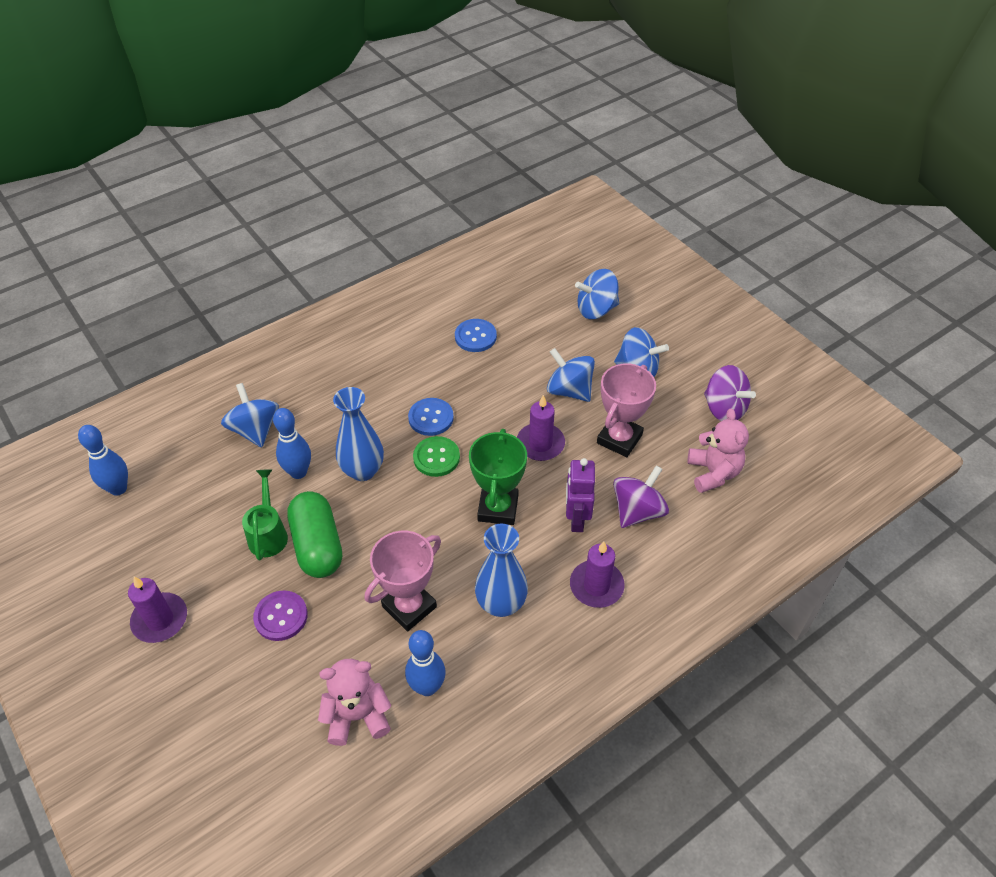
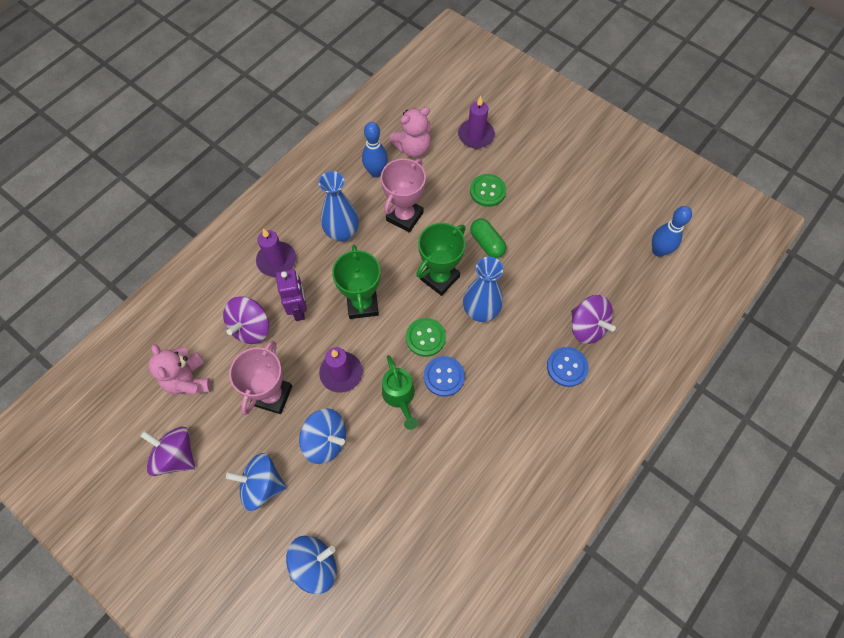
camera: 165 degrees right, 15 degrees up
purple candle [128,576,187,643] -> purple candle moved to [458,96,495,148]
blue spinning top [221,383,279,447] -> purple spinning top [571,295,616,344]
green watering can [242,469,288,560] -> green watering can moved to [382,355,418,430]
purple button [253,590,308,641] -> green button [470,174,506,207]
blue bowling pin [273,408,311,479] -> none
green capsule [287,491,342,578] -> green capsule [470,218,506,258], size x0.65
blue button [455,319,497,352] -> blue button moved to [547,347,589,387]
none -> green trophy [416,223,466,296]

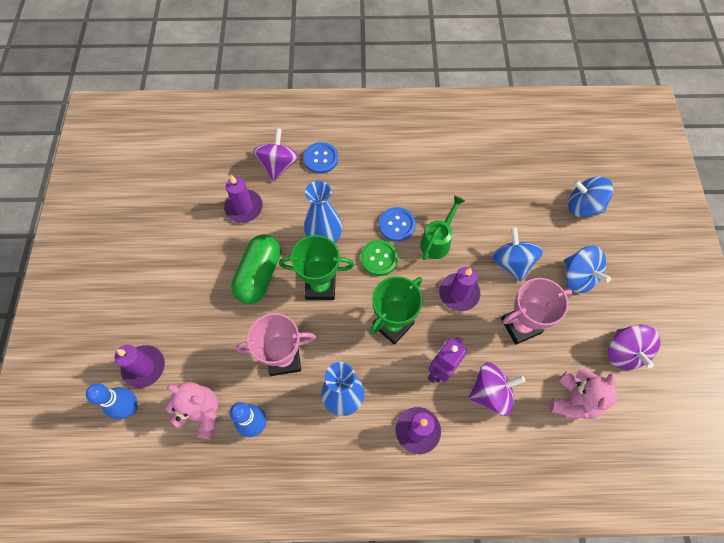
camera: 130 degrees left, 0 degrees up
green button [470,174,506,207] -> none
green capsule [470,218,506,258] -> green capsule [231,234,281,304], size x1.55
blue bowling pin [652,206,692,257] -> blue bowling pin moved to [86,383,138,419]
none -> purple candle [224,175,263,223]

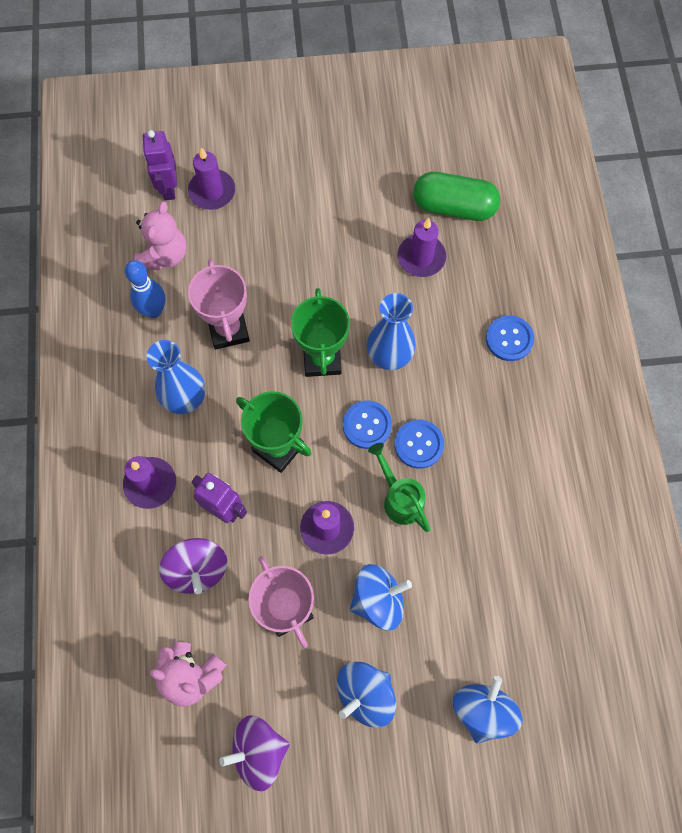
camera: 85 degrees right, 5 degrees up
blue bowling pin [86,383,138,419] -> purple robot [142,130,177,200]
green capsule [231,234,281,304] -> green capsule moved to [413,172,500,221]
purple spinning top [253,128,299,181] -> none
green button [360,240,398,276] -> blue button [343,400,392,449]
green watering can [420,195,465,260] -> green watering can turned 150 degrees counterclockwise [368,443,430,532]

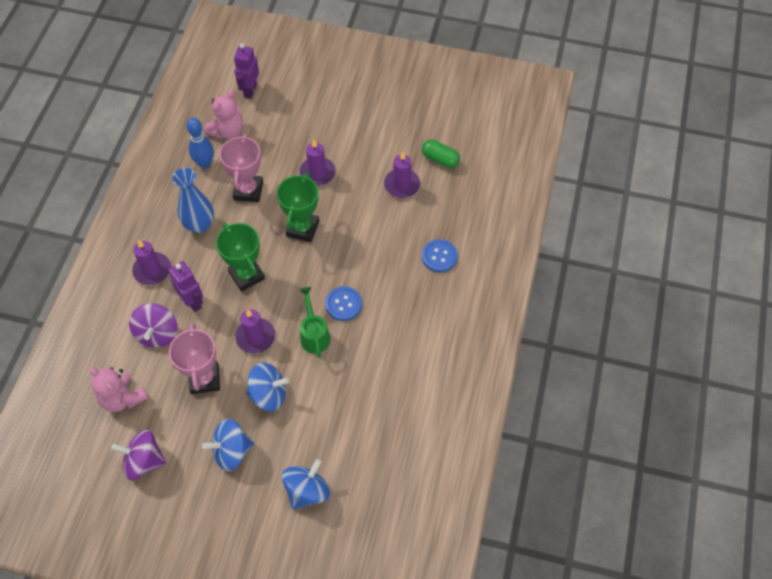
camera: 20 degrees right, 10 degrees down
purple candle [188,148,235,210] -> purple candle moved to [299,139,335,186]
blue button [343,400,392,449] -> none
blue vase [367,293,416,370] -> none
green capsule [413,172,500,221] -> green capsule [422,139,460,168], size x0.65

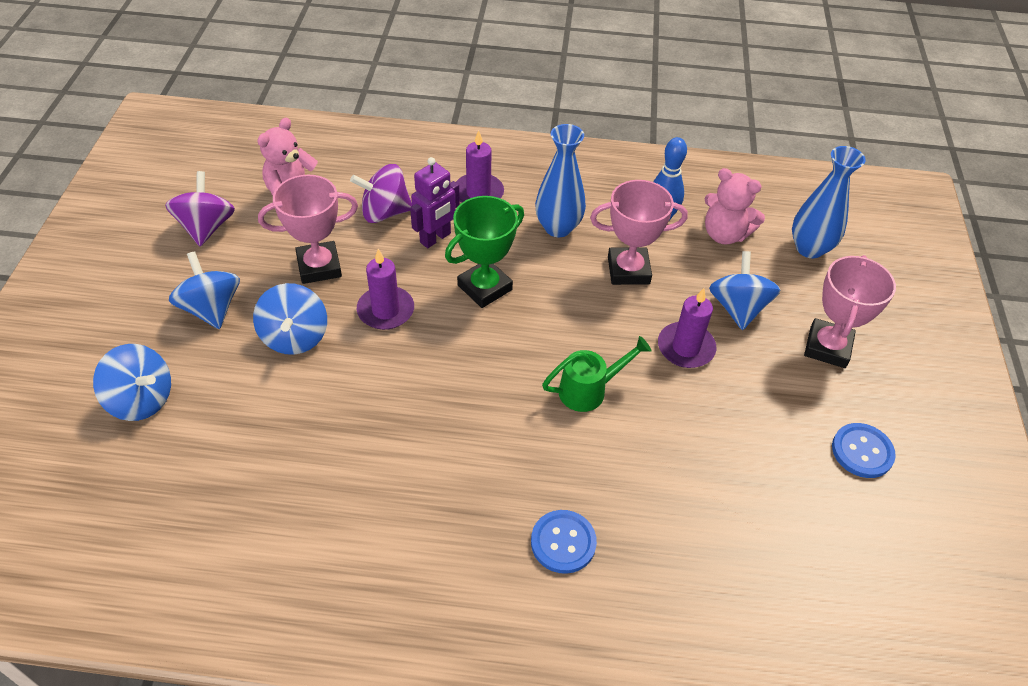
camera: 80 degrees right, 10 degrees down
purple robot [234,44,259,99] -> blue vase [792,146,866,258]
green trophy [277,173,319,242] -> none
green watering can [299,287,330,358] -> green watering can moved to [542,336,651,412]
blue button [325,286,362,321] -> blue button moved to [832,423,896,478]
purple candle [384,152,420,198] -> none
green capsule [422,139,460,168] -> none
none -> blue spinning top [709,251,781,330]
none -> pink trophy [804,255,896,368]

